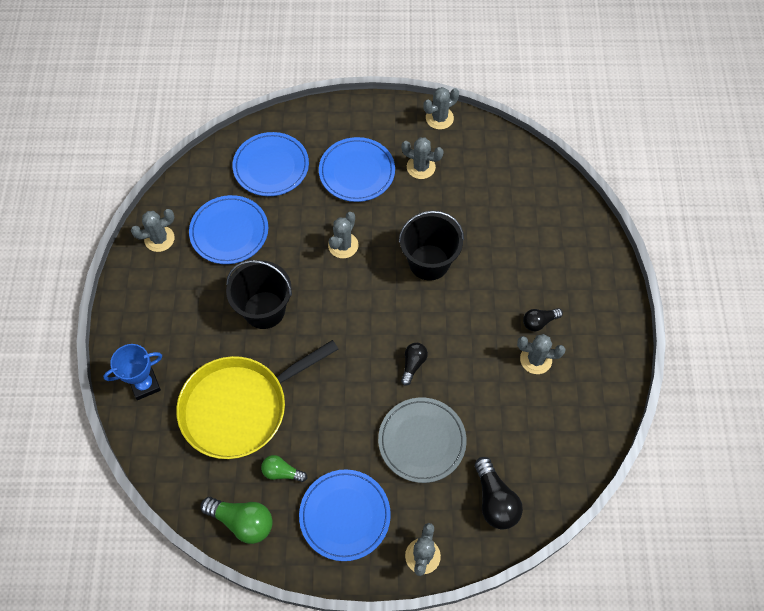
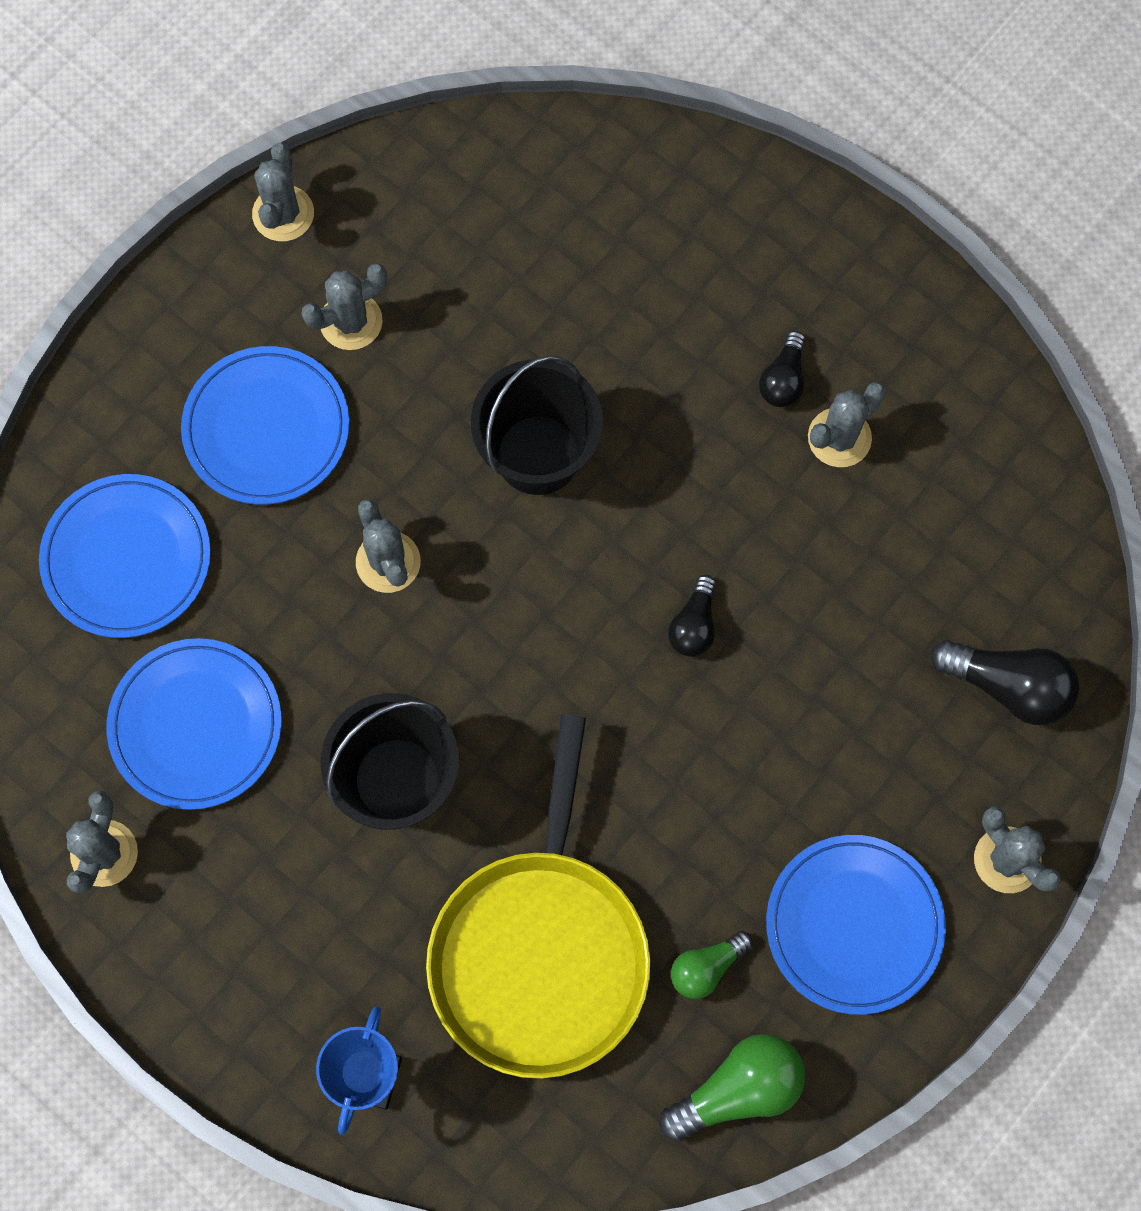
camera: 50 degrees left, 10 degrees up
grey plate [378,398,467,483] -> none
black light bulb [401,343,428,386] -> black light bulb turned 135 degrees counterclockwise [668,574,716,657]

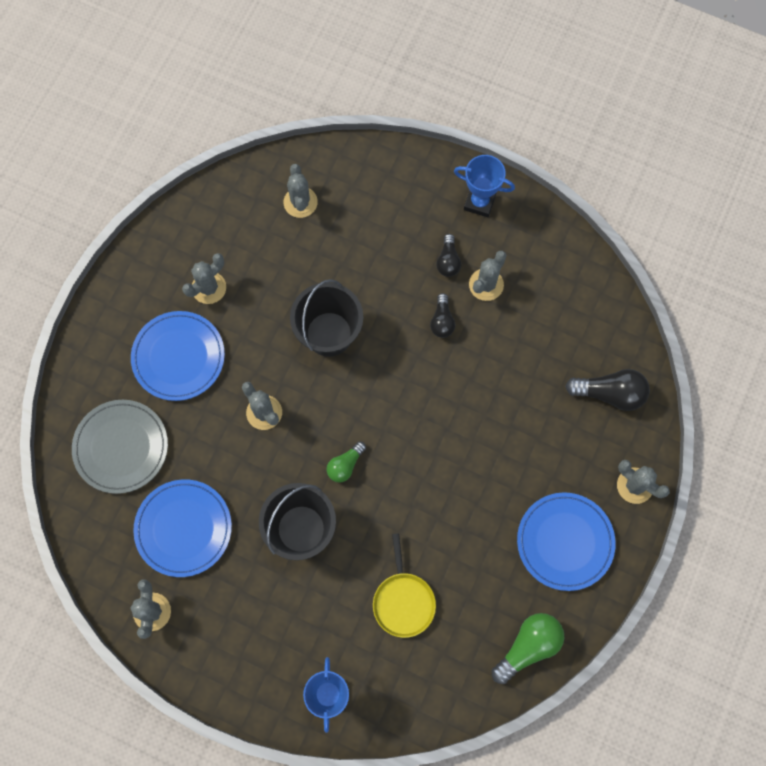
camera: 15 degrees left, 0 degrees up
blue plate [39,474,211,638] -> grey plate [72,400,168,494]
grey cactus [252,143,314,241] -> grey cactus moved to [284,164,318,218]
yellow pan [426,714,650,1079] -> yellow pan [373,533,436,638], size x0.51
black light bulb [668,574,716,657] -> black light bulb moved to [430,293,455,338]
green light bulb [671,931,753,999] -> green light bulb moved to [327,441,366,483]
none -> blue trophy [454,155,515,217]

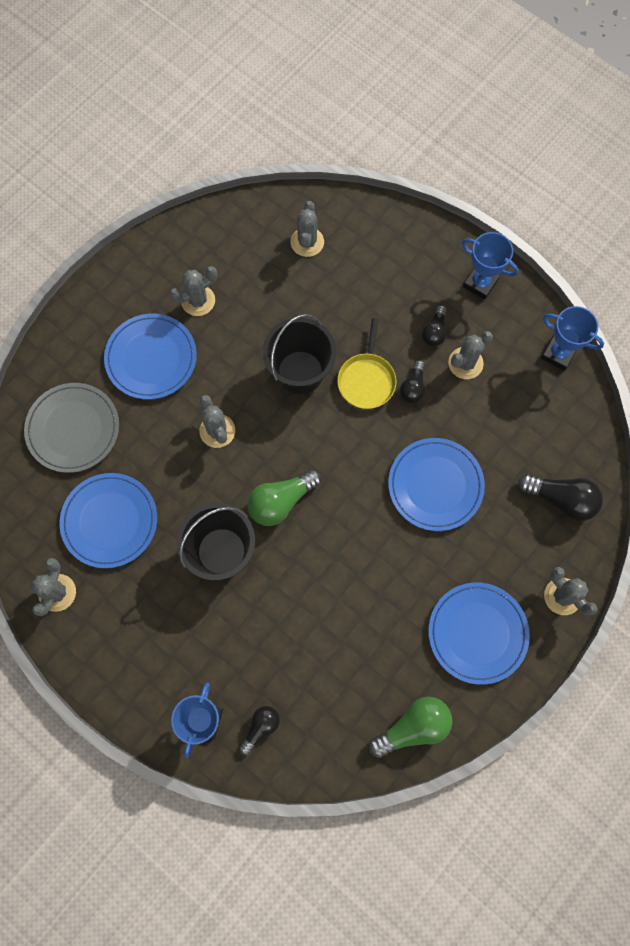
camera: 15 degrees right, 0 degrees up
green light bulb [327,441,366,483] -> green light bulb [247,469,321,526], size x1.63
yellow pan [373,533,436,638] -> yellow pan moved to [337,318,396,409]
none -> black light bulb [239,706,280,755]
none -> blue plate [388,438,485,531]
none -> blue trophy [541,306,604,371]

